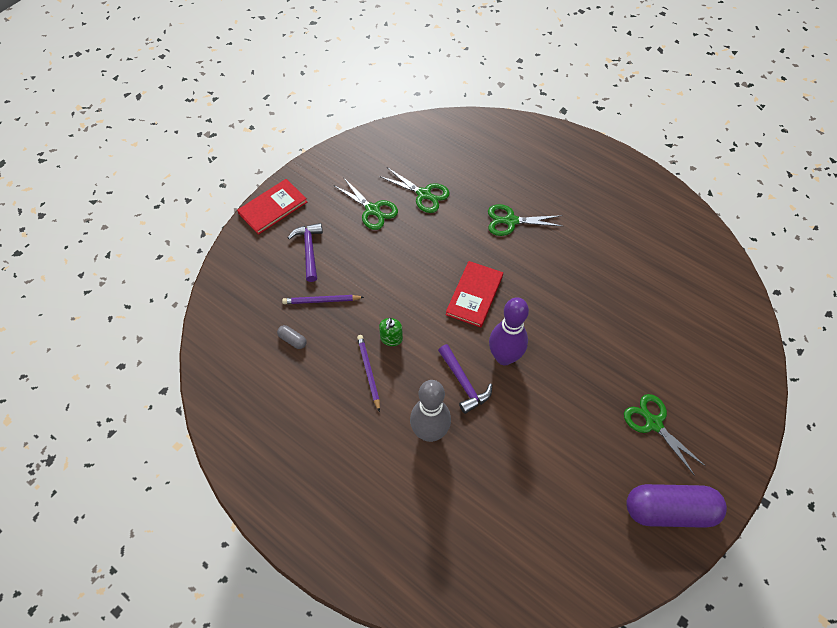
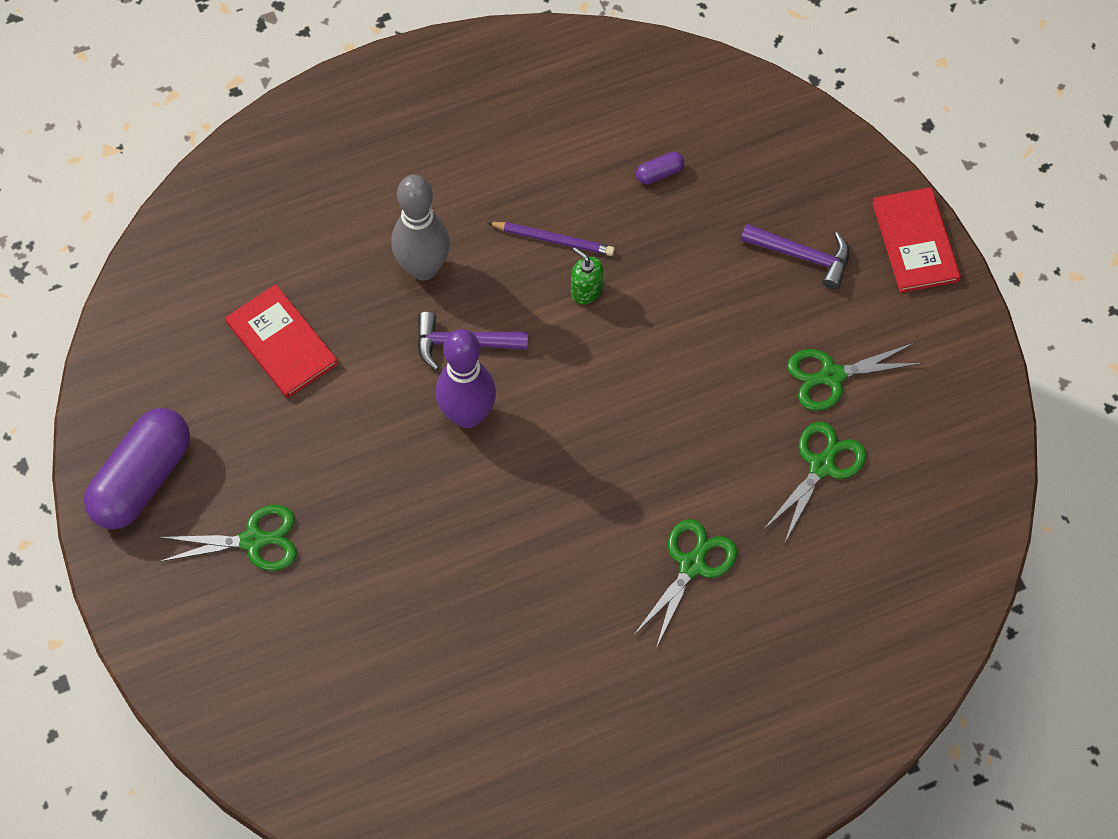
camera: 120 degrees right, 5 degrees up
grey capsule [277,325,307,349] -> purple capsule [636,152,684,184]
purple pencil [282,295,364,304] -> none
green scissors [379,167,450,213] -> green scissors turned 150 degrees clockwise [763,422,867,544]
red book [446,261,503,328] -> red book moved to [225,284,338,398]

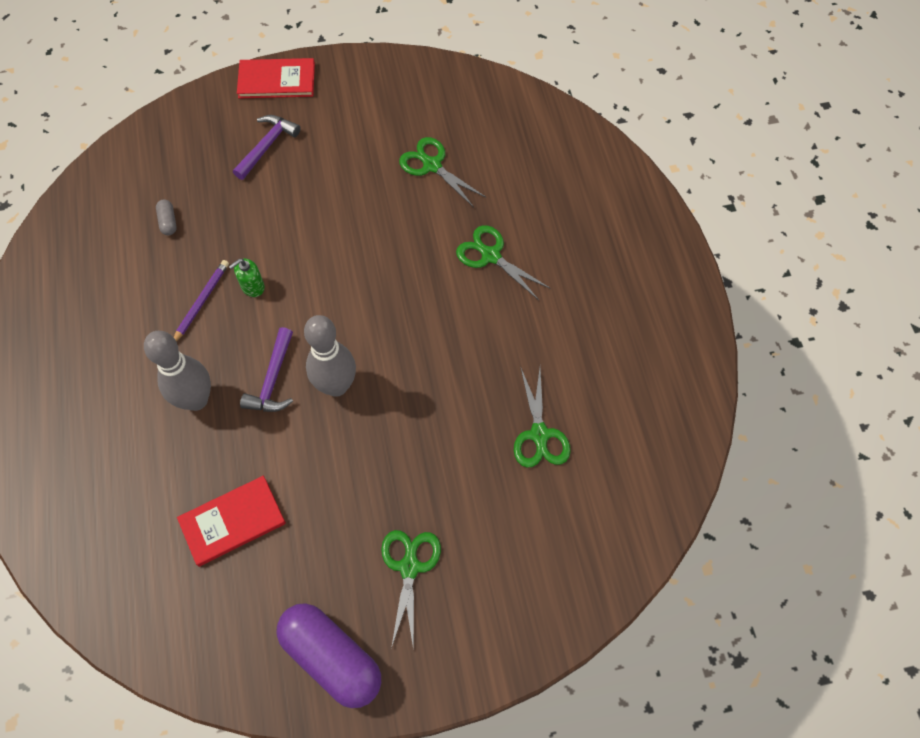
camera: 80 degrees left, 0 degrees up
purple bowling pin [436,329,496,428] -> grey bowling pin [304,315,356,397]
purple capsule [636,152,684,184] -> grey capsule [156,199,177,235]
green scissors [787,343,923,411] -> green scissors moved to [514,369,571,468]

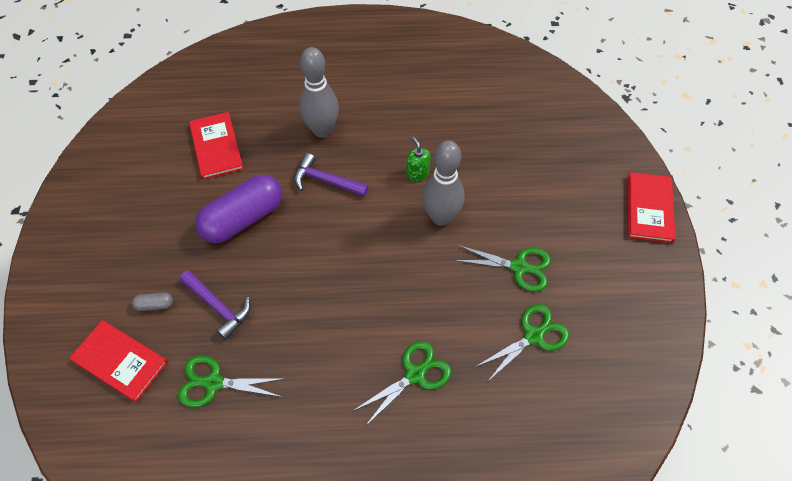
camera: 100 degrees right, 5 degrees down
grey capsule [156,199,177,235] -> grey capsule moved to [132,292,173,311]
purple pencil [174,260,229,341] -> none
purple hammer [233,115,301,180] -> purple hammer moved to [180,270,251,340]
purple capsule [277,603,381,708] -> purple capsule moved to [195,174,283,243]
grey bowling pin [304,315,356,397] -> grey bowling pin moved to [422,140,465,226]
green scissors [381,530,441,651] -> green scissors moved to [453,245,551,292]
none -> red book [69,320,168,402]

